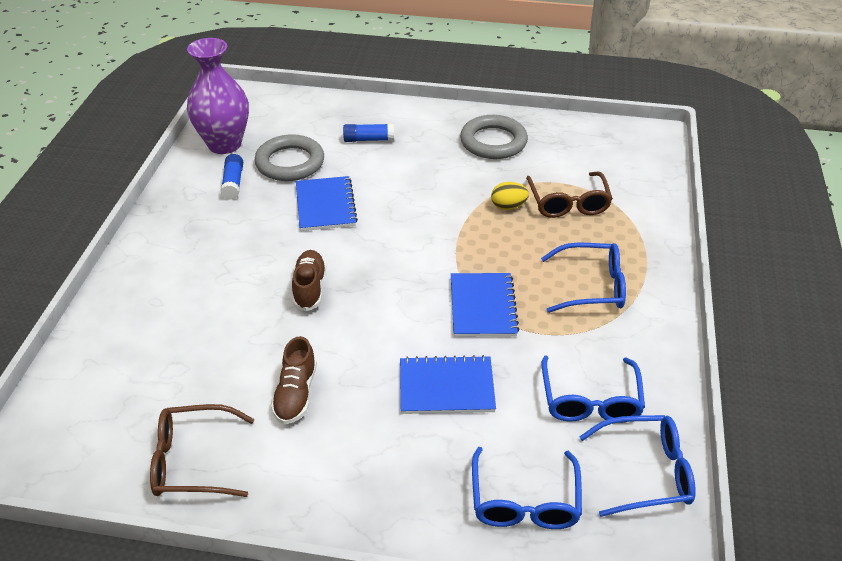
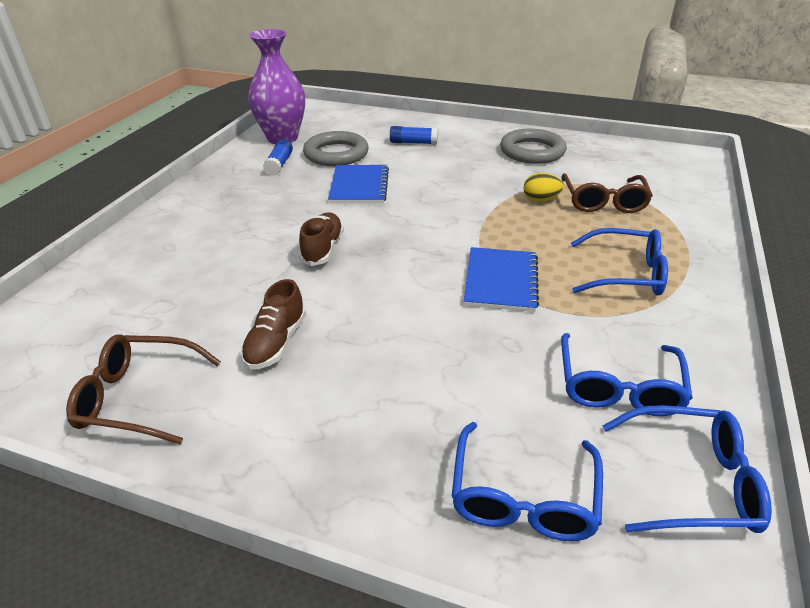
camera: 10 degrees right, 5 degrees down
blue notebook [400,355,496,414] -> none

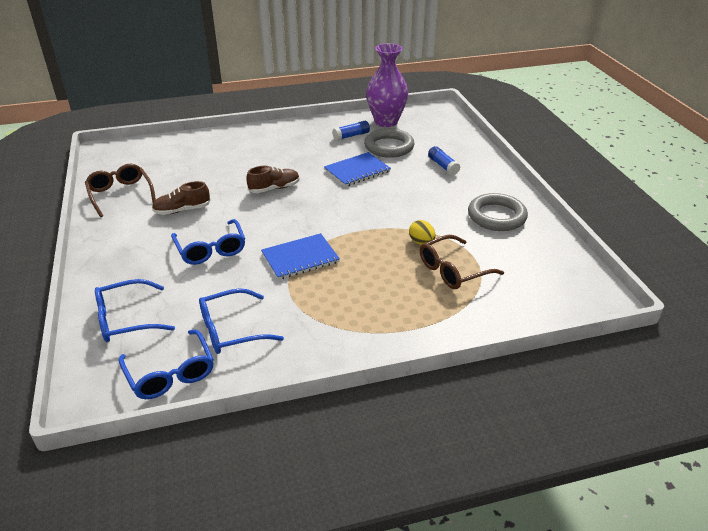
camera: 55 degrees right, 0 degrees up
blue glasses [571,228,668,296] -> blue glasses moved to [171,219,245,265]

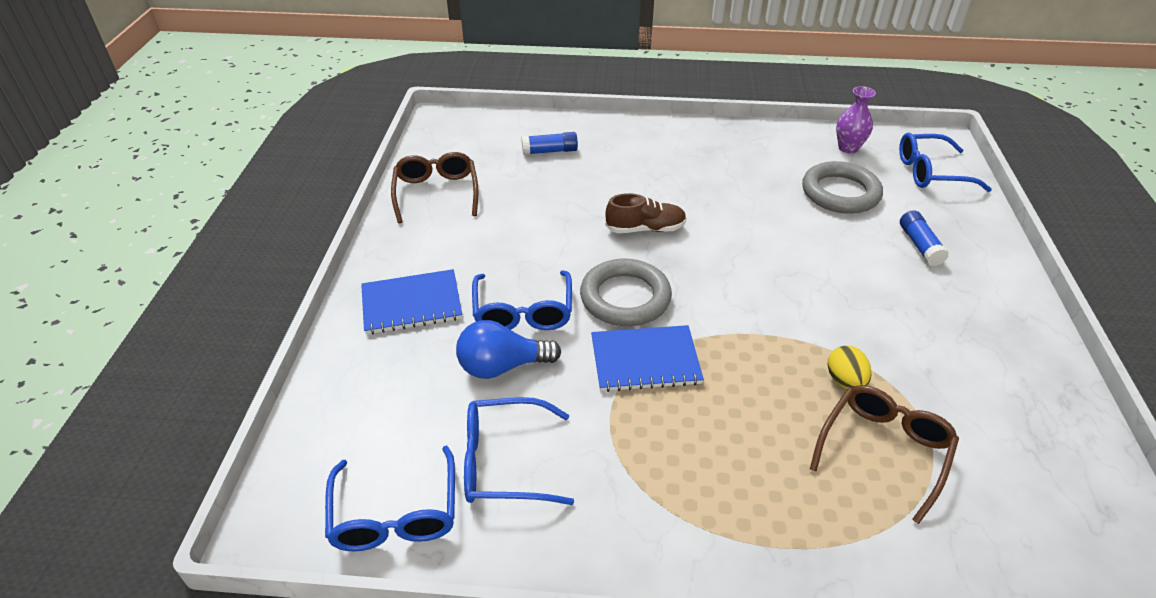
camera: 20 degrees right, 5 degrees up
blue glasses [95,279,175,342] -> blue glasses moved to [899,133,992,192]
brown shoe [152,181,211,215] -> none
blue notebook [324,152,391,187] -> blue notebook moved to [361,269,462,334]
blue glue stick [333,121,370,140] -> blue glue stick moved to [521,132,578,155]
purple vase [366,43,408,127] -> purple vase [836,86,876,154], size x0.54
brown glasses [420,235,504,289] -> brown glasses turned 135 degrees clockwise [810,385,959,524]
grey ring [468,193,528,231] -> grey ring moved to [580,259,672,326]
none -> blue light bulb [456,320,561,379]

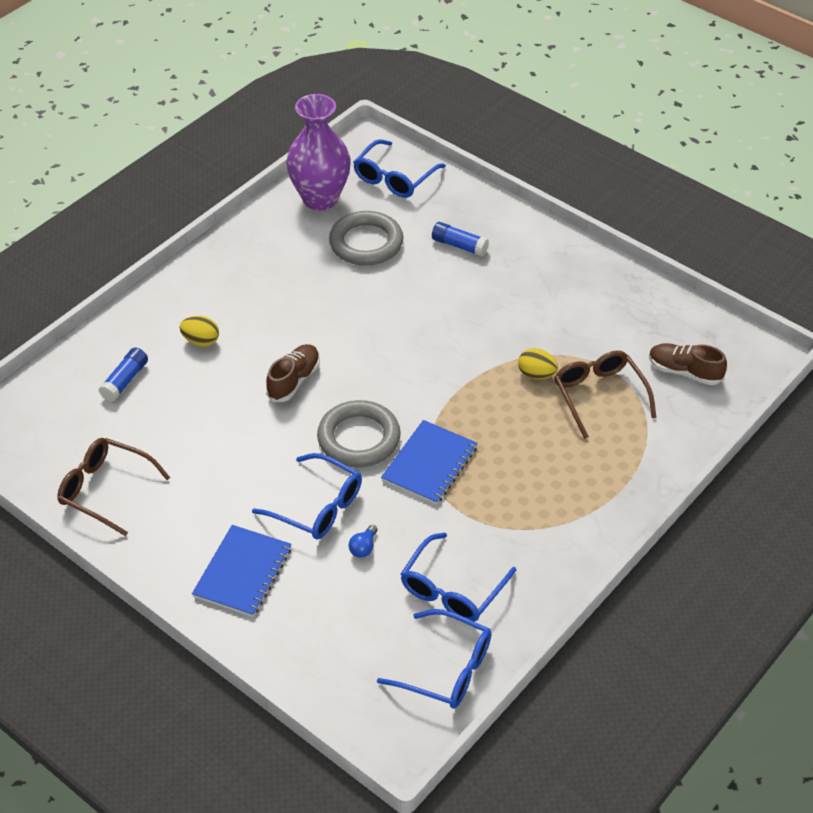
camera: 55 degrees left, 5 degrees up
blue light bulb [456,320,561,379] -> blue light bulb [349,525,377,558], size x0.49
purple vase [836,86,876,154] -> purple vase [286,94,351,211], size x1.85
none -> yellow egg [180,316,219,347]
none -> brown shoe [649,343,727,385]

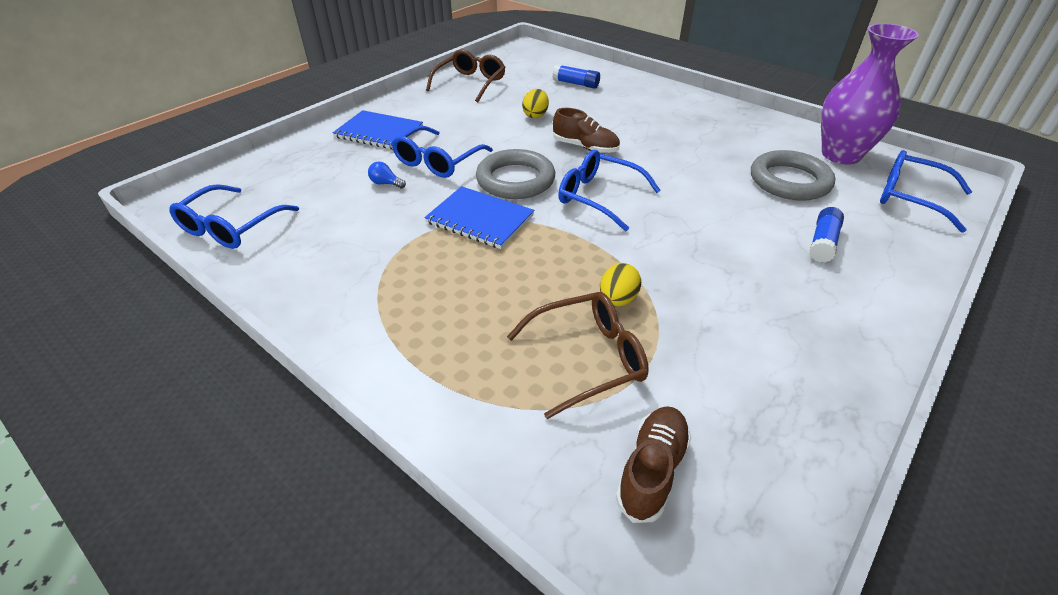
camera: 90 degrees right, 5 degrees down
yellow egg [180,316,219,347] -> yellow egg moved to [522,89,549,118]
blue glasses [401,532,516,622] -> blue glasses moved to [558,150,661,231]

